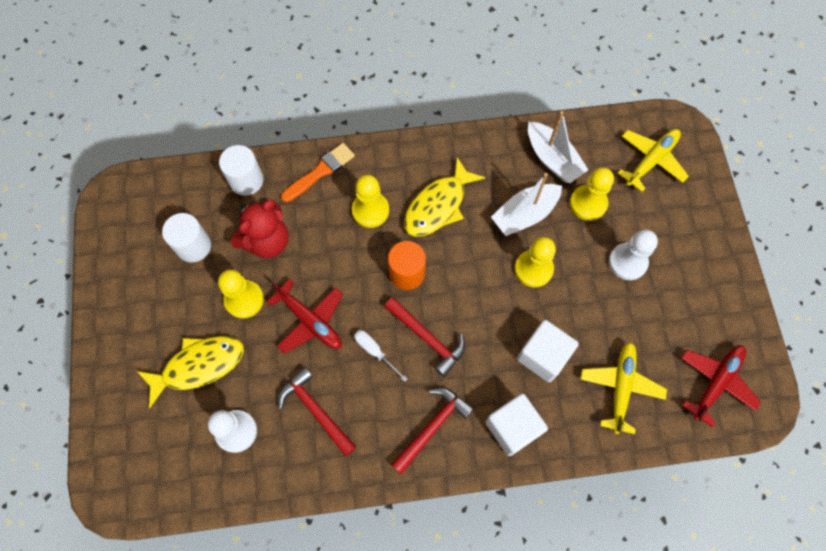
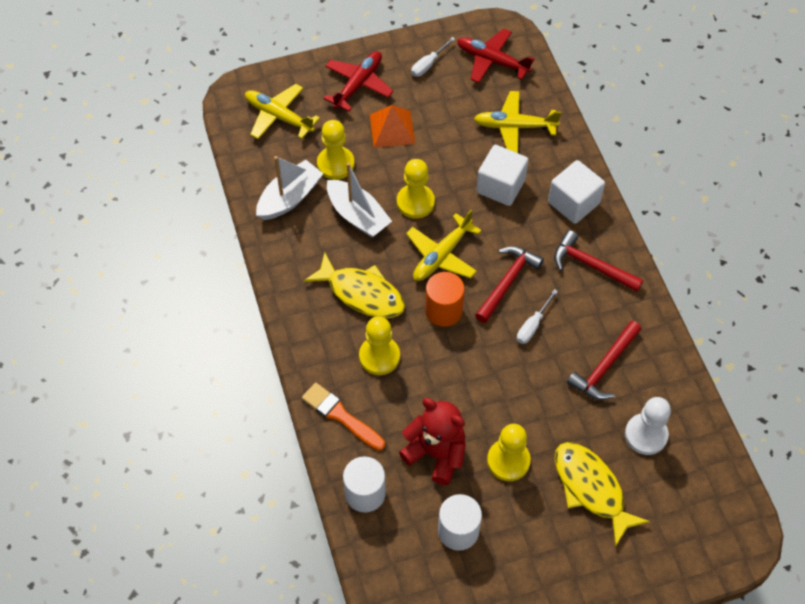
camera: 100 degrees left, 10 degrees down
red plane [267,279,343,354] -> red plane moved to [324,51,393,112]
white pawn [609,230,658,280] -> orange pyramid [370,105,415,148]
none -> yellow plane [406,210,482,281]
none -> white screwdriver [411,37,455,77]

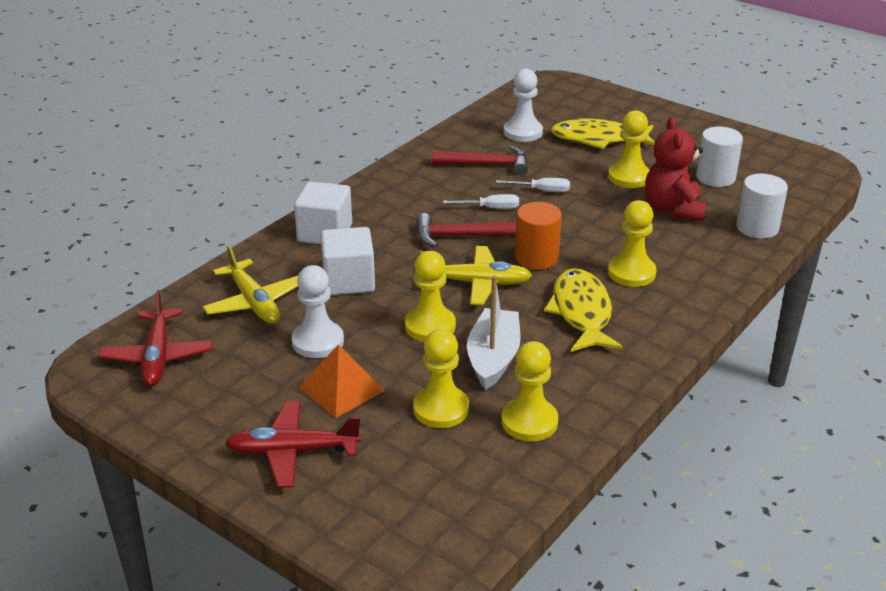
camera: 125 degrees left, 25 degrees down
yellow plane [245,84,320,139] -> none
white boat [256,156,323,220] -> yellow pawn [501,341,558,441]
orange brush [302,382,385,451] -> none
white screwdriver [411,37,455,77] -> white screwdriver moved to [496,178,570,192]
red hammer [554,230,643,292] -> none
yellow fish [554,442,650,546] -> yellow fish turned 75 degrees clockwise [551,119,655,149]
none -> white pawn [292,265,344,358]

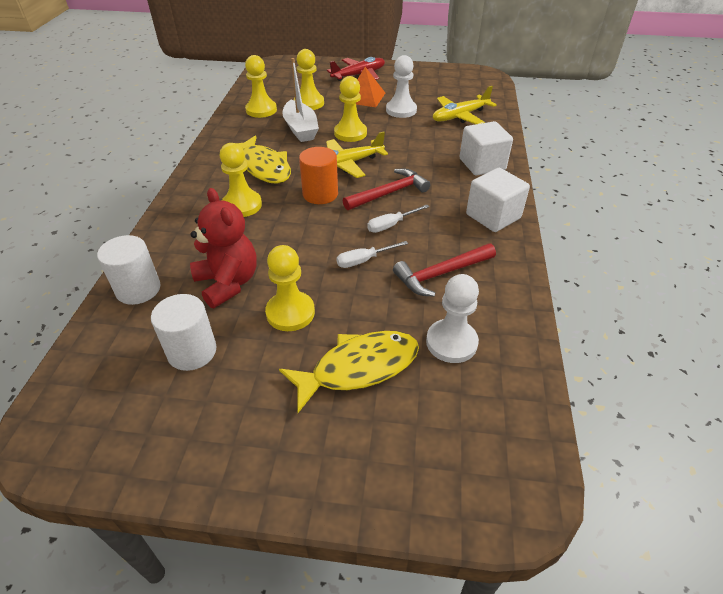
camera: 150 degrees right, 10 degrees up
red plane [98,290,212,386] -> none
yellow plane [202,245,298,324] -> yellow plane turned 60 degrees counterclockwise [433,86,497,124]
white cube [321,227,375,295] -> white cube moved to [466,168,530,232]

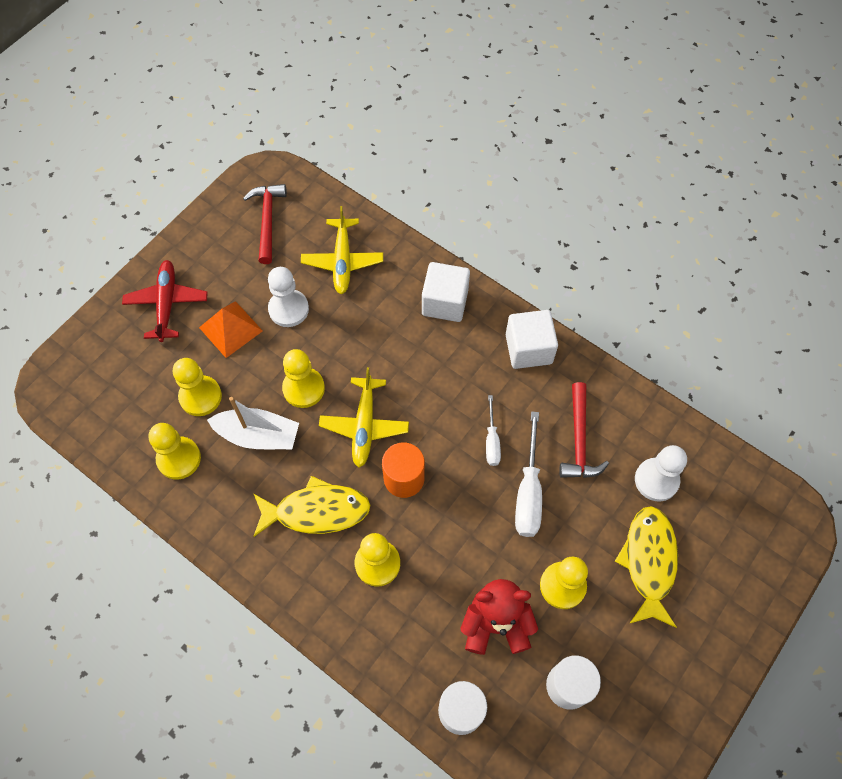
camera: 60 degrees left, 20 degrees up
white screwdriver [336,241,408,268] -> white screwdriver [515,411,542,537], size x1.70
red hammer [343,169,430,210] -> red hammer moved to [243,184,287,264]

